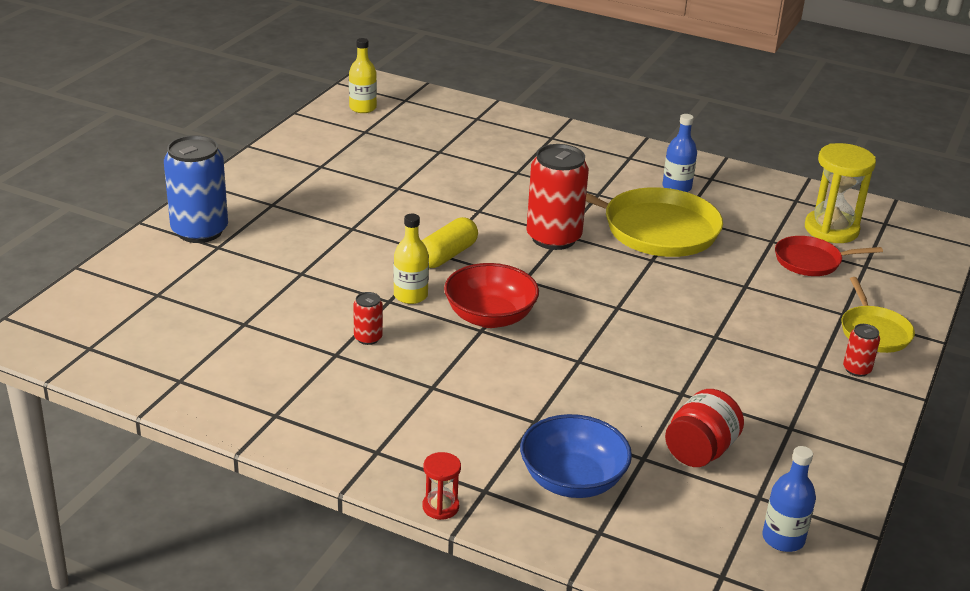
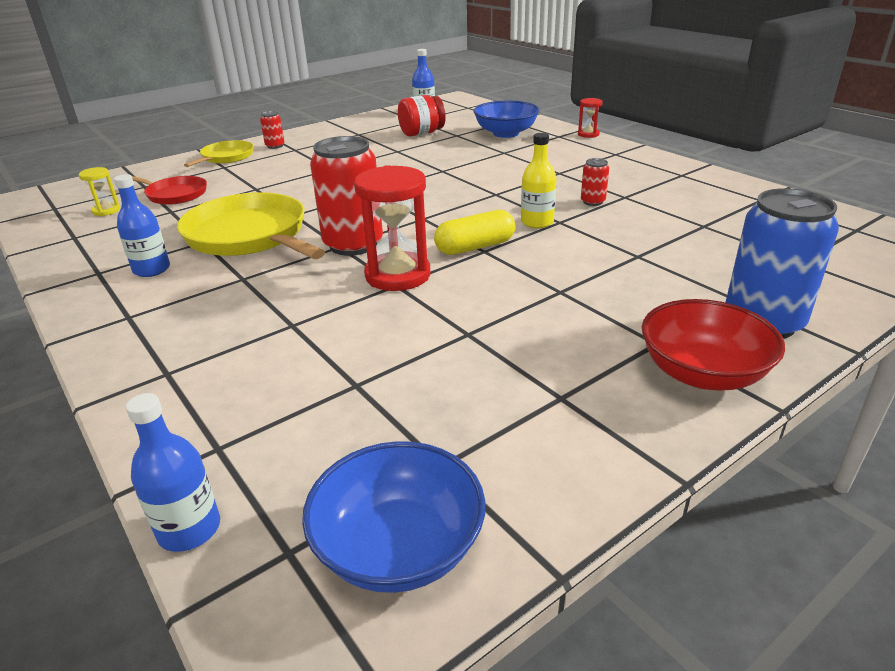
camera: 150 degrees left, 0 degrees up
yellow bottle [349,38,377,113] -> blue bowl [302,441,485,593]
red bowl [444,263,539,328] -> red bowl moved to [642,299,785,391]
yellow hourglass [805,143,876,243] -> yellow hourglass [79,167,120,216], size x0.50
none -> blue bottle [126,393,220,552]
none -> red hourglass [354,165,431,291]

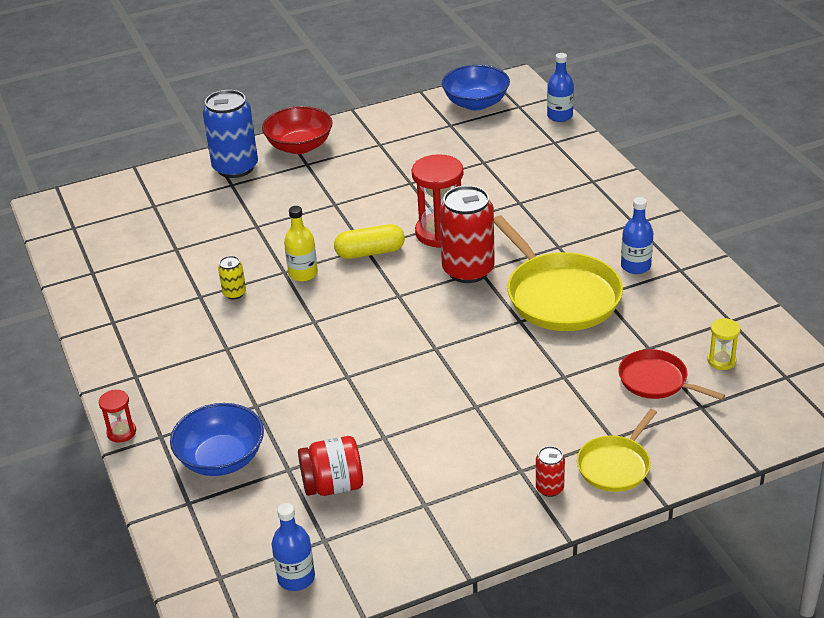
camera: 165 degrees left, 5 degrees up
red can [581,158,609,206] -> yellow can [218,256,246,300]

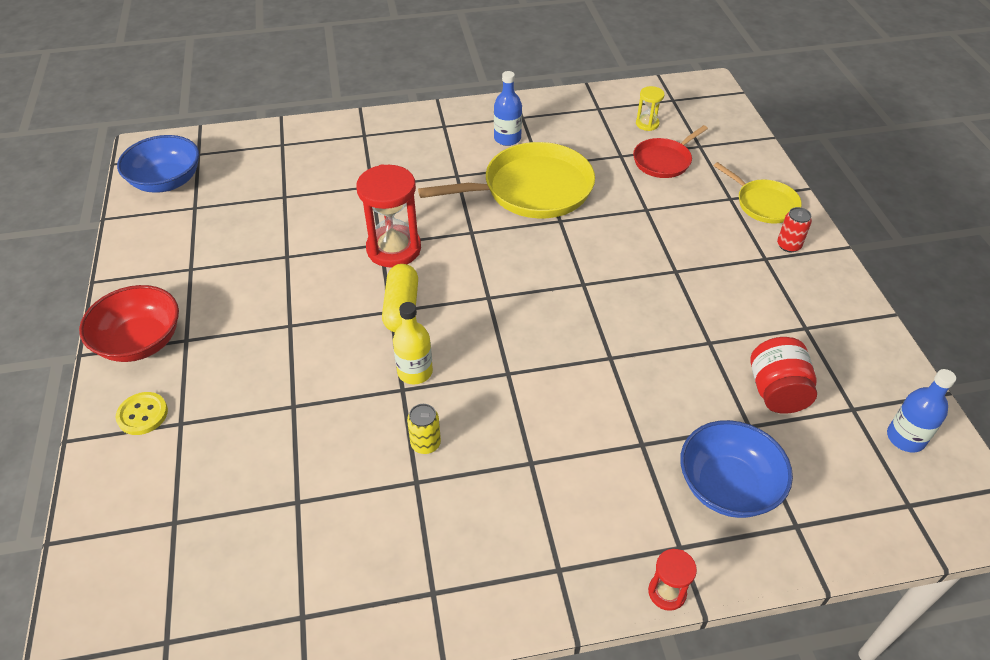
camera: 80 degrees left, 10 degrees up
blue can [203,90,258,178] -> yellow button [116,392,168,435]
red can [439,185,495,283] -> none
blue bottle [547,53,574,122] -> none

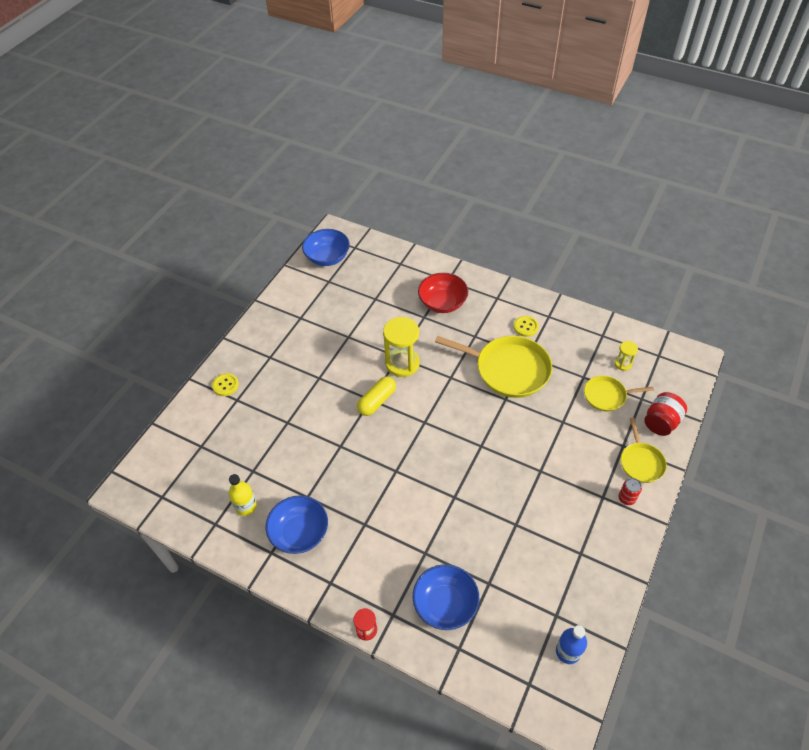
camera: 40 degrees right, 5 degrees up
red bowl [79,285,179,362] -> red bowl moved to [418,273,468,313]
red hourglass [356,164,421,268] -> yellow hourglass [383,317,420,377]
yellow bottle [393,302,433,384] -> yellow bottle moved to [228,474,257,516]
yellow can [407,404,441,454] -> none
blue bottle [494,71,522,146] -> yellow button [514,316,539,337]
red pan [633,125,708,178] -> yellow pan [584,376,654,412]
red jar [750,337,817,414] -> red jar moved to [644,392,687,436]
none -> blue bowl [266,495,328,554]

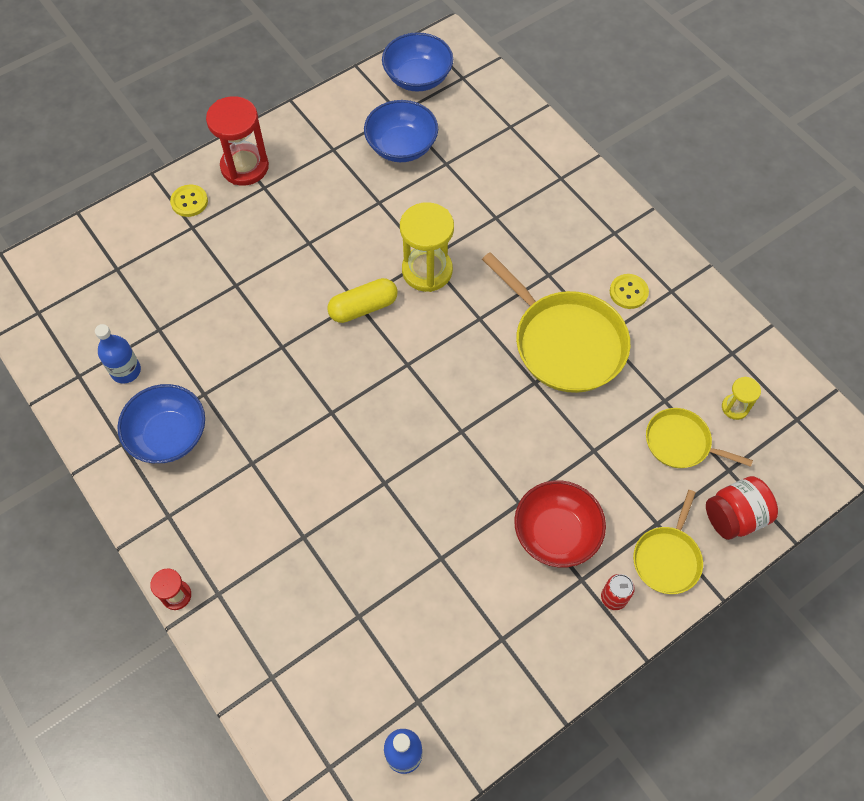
camera: 25 degrees right, 10 degrees up
yellow bottle [228,474,257,516] -> blue bottle [95,324,141,384]
blue bowl [413,564,479,630] -> blue bowl moved to [364,100,438,162]
red bowl [418,273,468,313] -> red bowl moved to [514,480,606,568]
none -> red hourglass [206,96,269,186]

